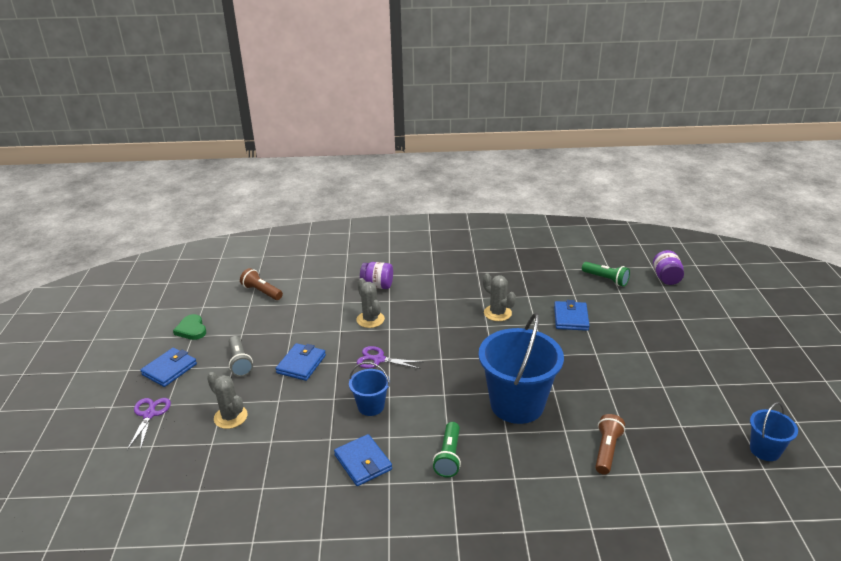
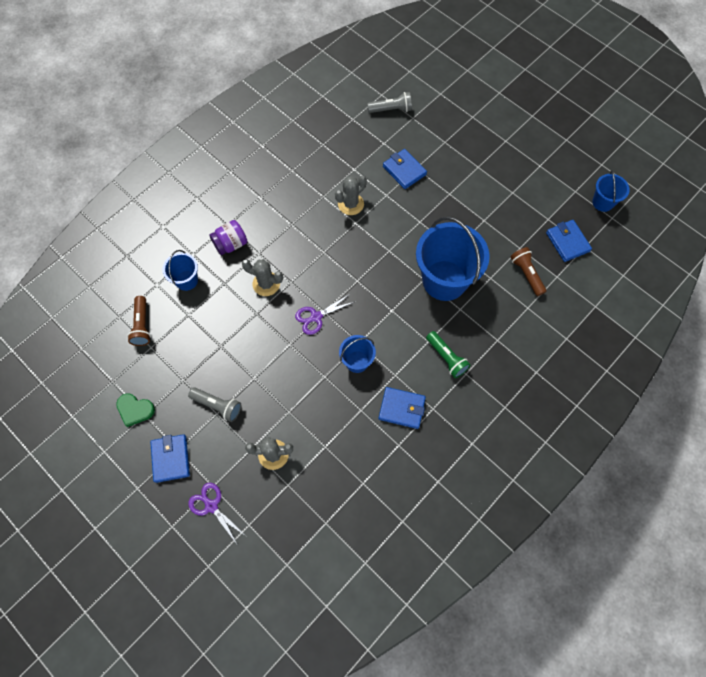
camera: 45 degrees left, 35 degrees up
brown flashlight [240,268,283,300] -> brown flashlight turned 90 degrees counterclockwise [127,296,151,346]
blue wallet [276,343,326,381] -> blue wallet moved to [546,220,592,262]
grey cactus [483,273,516,321] -> grey cactus turned 45 degrees counterclockwise [335,176,367,215]
green flashlight [582,262,630,287] -> grey flashlight [367,92,412,113]
purple jar [653,250,684,285] -> none
none -> blue bucket [163,250,198,291]

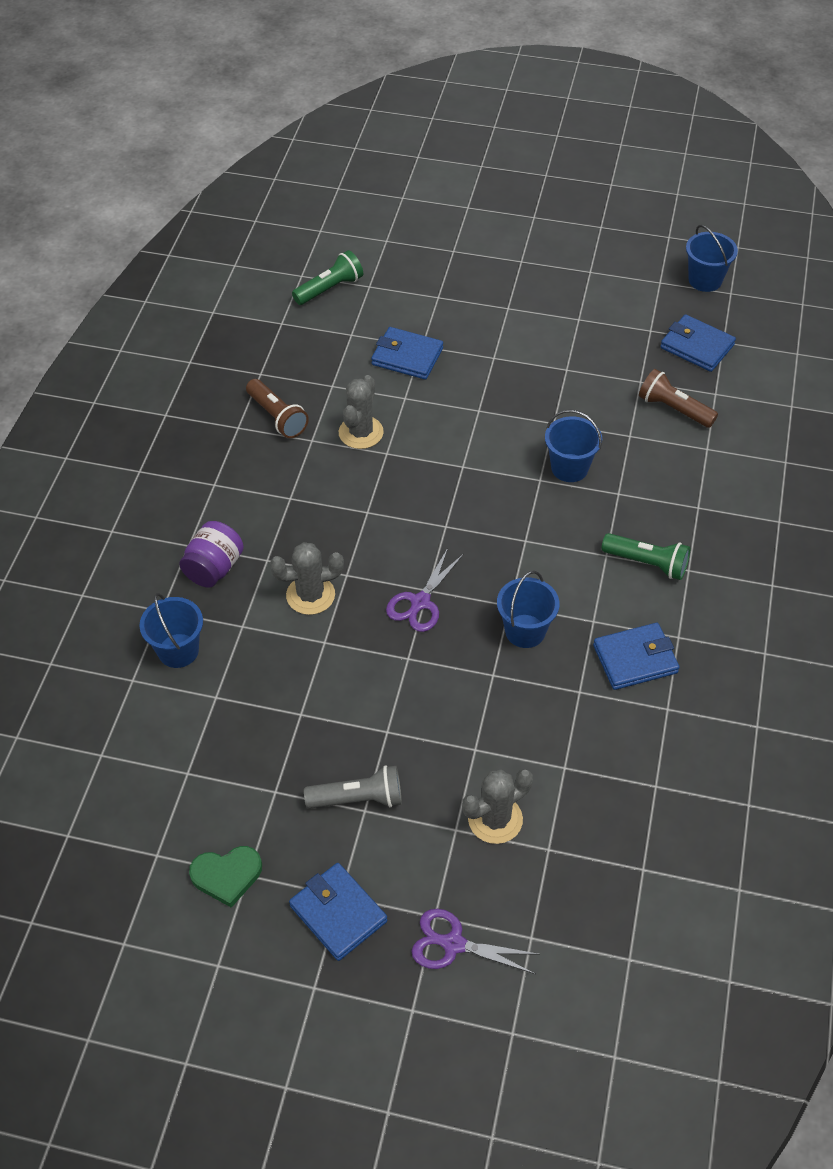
camera: 30 degrees left, 15 degrees down
brown flashlight [127,296,151,346] -> brown flashlight moved to [246,379,309,438]
grey flashlight [367,92,412,113] -> green flashlight [292,250,363,305]
blue bucket [416,216,490,301] -> blue bucket [545,410,602,482], size x0.50

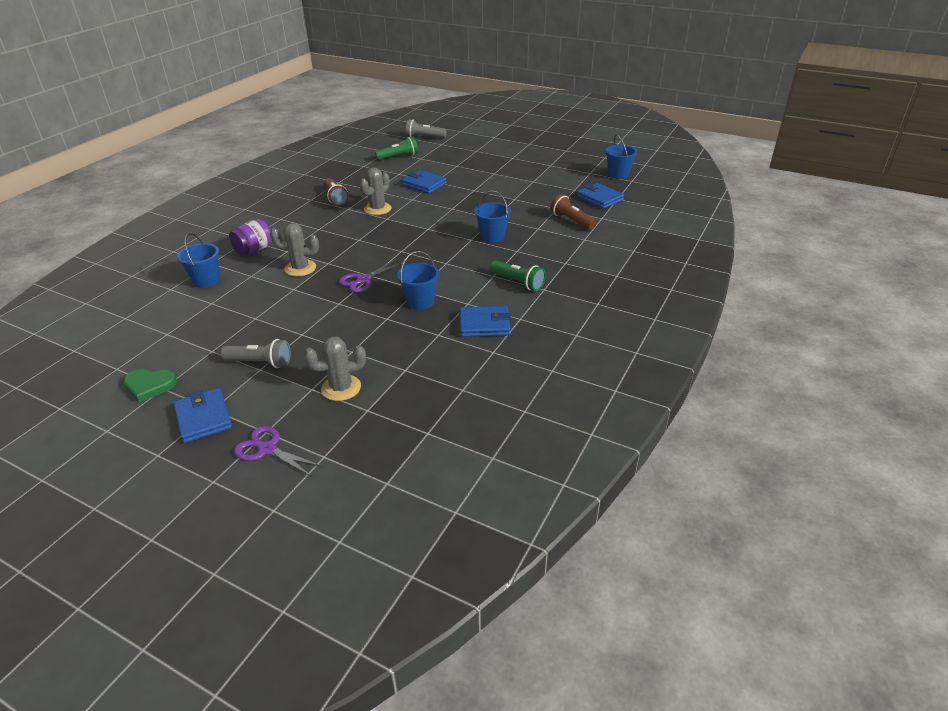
camera: 15 degrees right, 15 degrees down
none -> grey flashlight [406,119,447,138]

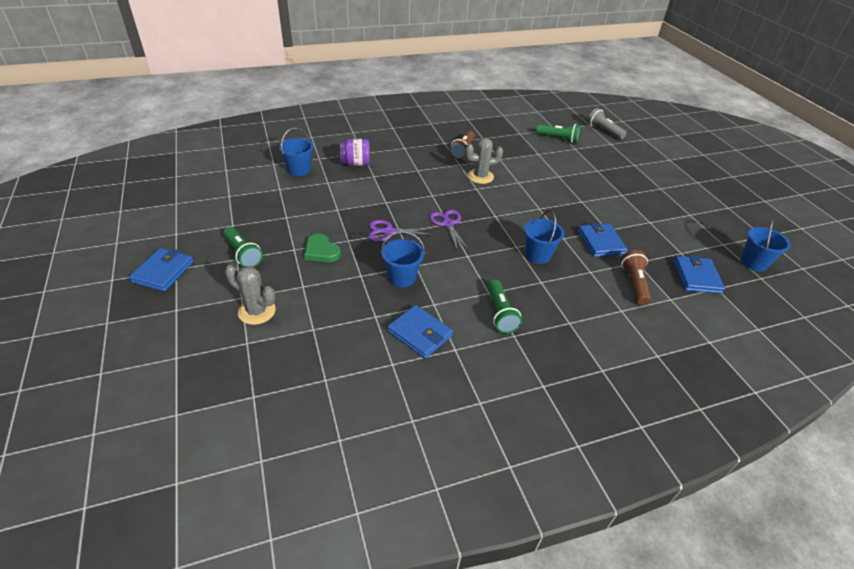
camera: 40 degrees right, 5 degrees up
green heart [124,369,177,403] -> green heart moved to [304,234,341,262]
grey flashlight [221,339,291,368] -> green flashlight [223,227,263,267]
purple scissors [234,426,323,477] -> purple scissors moved to [429,210,468,251]
grey cactus [270,223,319,276] -> none
blue wallet [402,170,447,194] -> blue wallet moved to [578,222,627,257]

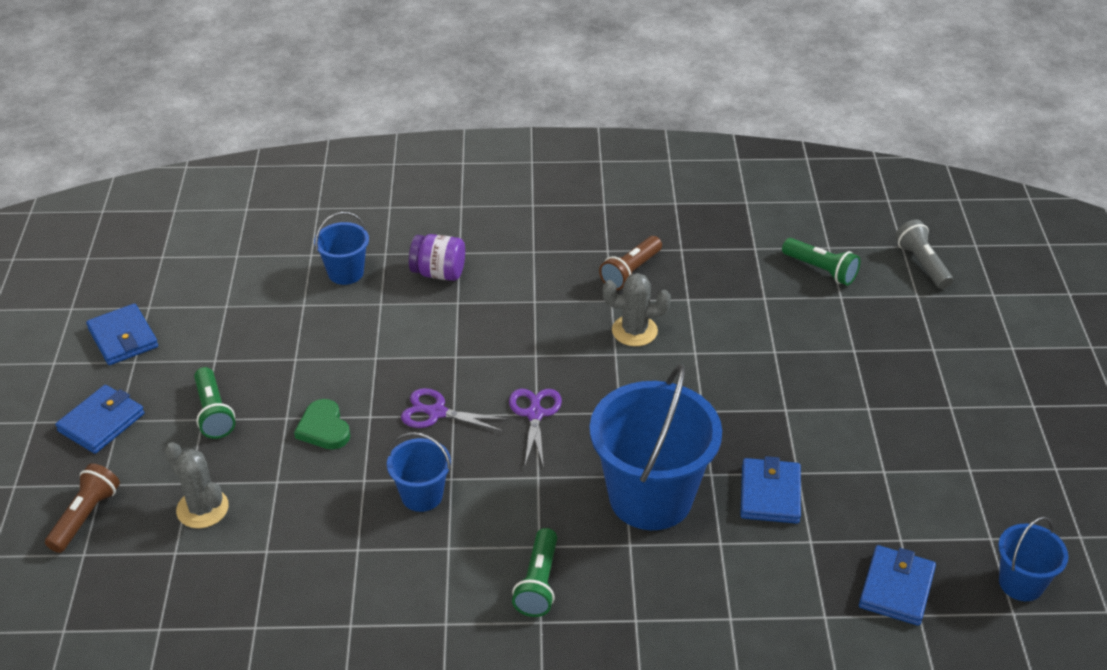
camera: 20 degrees right, 0 degrees up
blue wallet [388,305,453,359] -> blue wallet moved to [86,303,158,365]
blue bucket [524,210,564,264] -> blue bucket [590,364,722,530], size x2.01
brown flashlight [621,250,651,305] -> brown flashlight moved to [45,464,120,553]

